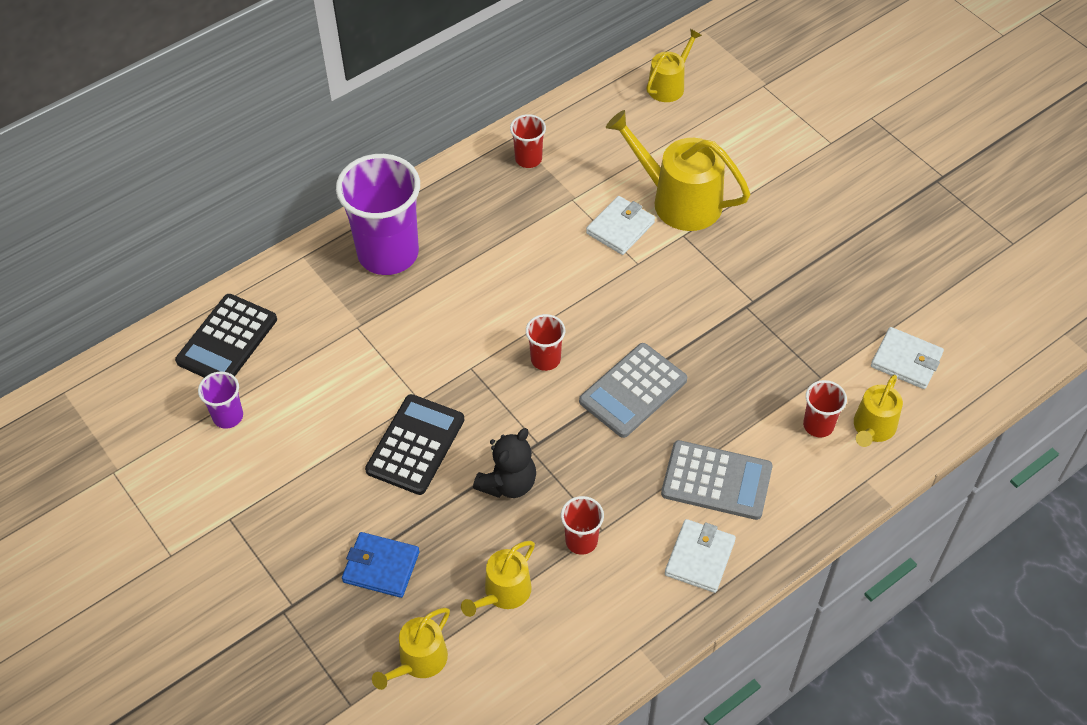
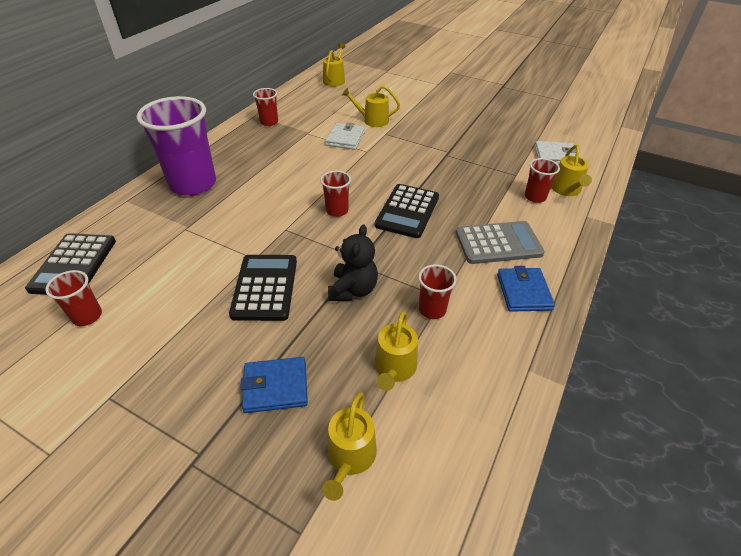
camera: 25 degrees left, 10 degrees down
purple cup [198,372,243,429] -> red cup [45,270,102,326]
grey calculator [579,343,687,438] -> black calculator [375,184,439,238]
yellow watering can [606,110,751,231] -> yellow watering can [342,86,400,127], size x0.57
white wallet [665,519,736,593] -> blue wallet [497,266,555,312]

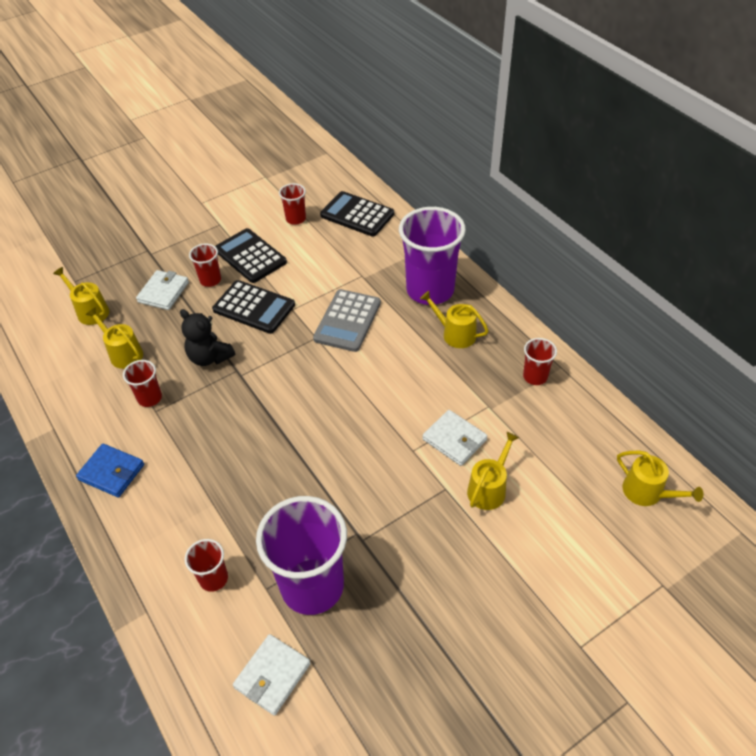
camera: 120 degrees right, 5 degrees up
blue wallet [240,357,308,413] -> white wallet [136,270,189,310]
red cup [320,170,351,217] -> red cup moved to [189,243,221,287]
black calculator [375,184,439,238] -> black calculator moved to [215,228,287,283]
grey calculator [456,221,545,264] -> grey calculator moved to [313,289,381,352]
yellow watering can [551,145,592,196] -> yellow watering can moved to [420,291,489,348]
none -> purple cup [256,496,347,615]

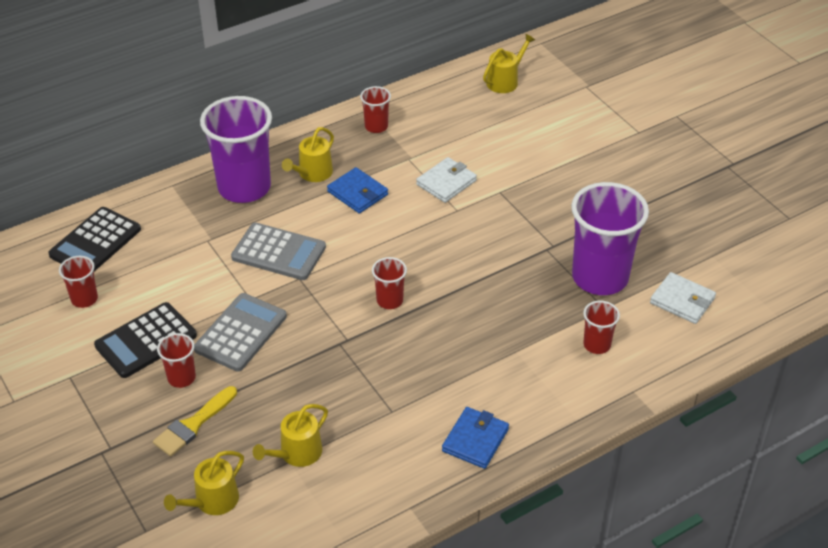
camera: 90 degrees left, 5 degrees down
red cup [123,360,162,407] -> red cup moved to [372,257,407,309]
white wallet [136,270,189,310] -> yellow brush [153,386,237,457]
black teddy bear [180,309,235,366] -> none
black calculator [212,280,295,334] -> grey calculator [194,293,287,372]
yellow watering can [467,432,519,510] -> none
none -> blue wallet [327,167,388,214]

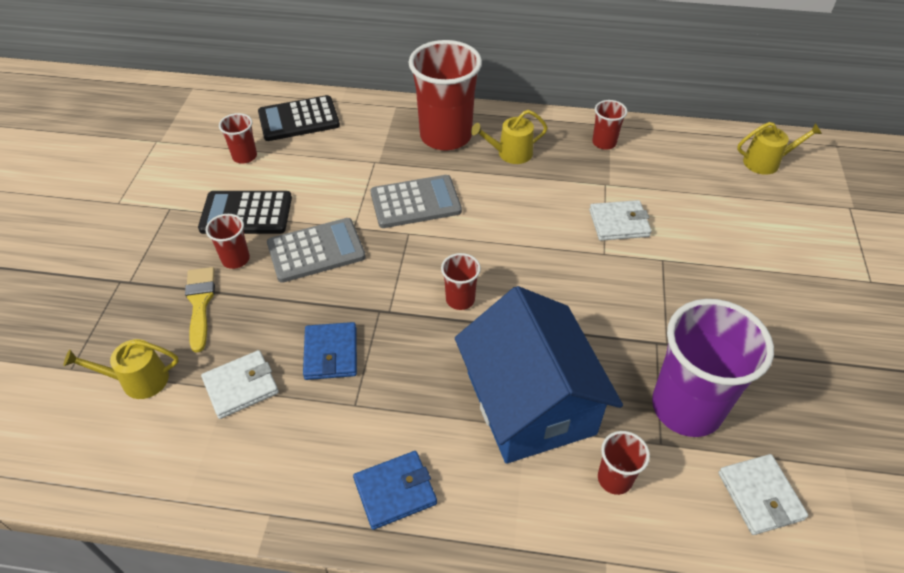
camera: 40 degrees right, 5 degrees up
yellow brush [153,386,237,457] -> yellow brush turned 90 degrees clockwise [185,267,215,353]
purple cup [200,96,272,203] -> red cup [409,40,482,151]
grey calculator [231,223,326,280] -> grey calculator turned 75 degrees counterclockwise [370,175,462,228]
yellow watering can [253,404,328,467] -> white wallet [201,350,279,419]
blue wallet [327,167,388,214] -> blue wallet moved to [303,322,357,380]
none -> blue house [455,286,623,464]

